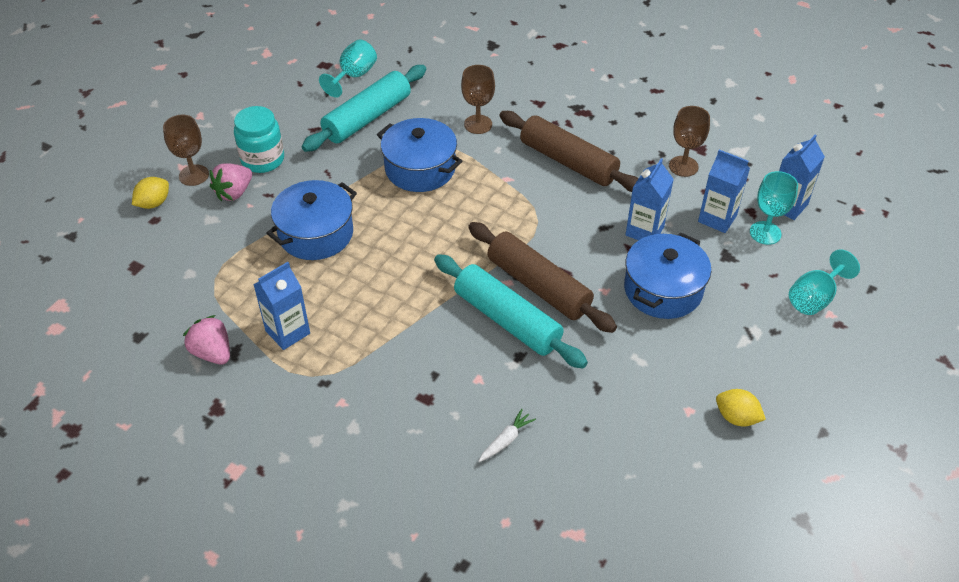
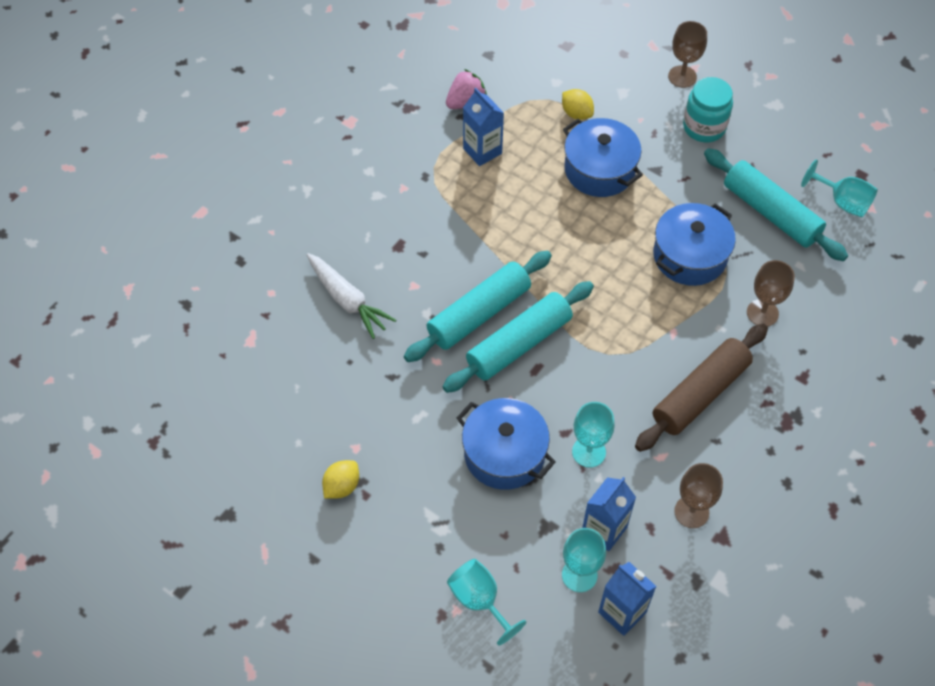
camera: 95 degrees right, 10 degrees up
yellow lemon [132,177,169,209] -> yellow lemon moved to [562,89,594,120]
pink strawberry [210,163,252,201] -> none
brown rolling pin [468,222,617,333] -> turquoise rolling pin [442,281,594,393]
white carrot [479,409,536,462] -> white carrot [307,253,396,339], size x1.88
blue carton [626,158,674,240] -> turquoise goblet [572,402,615,468]

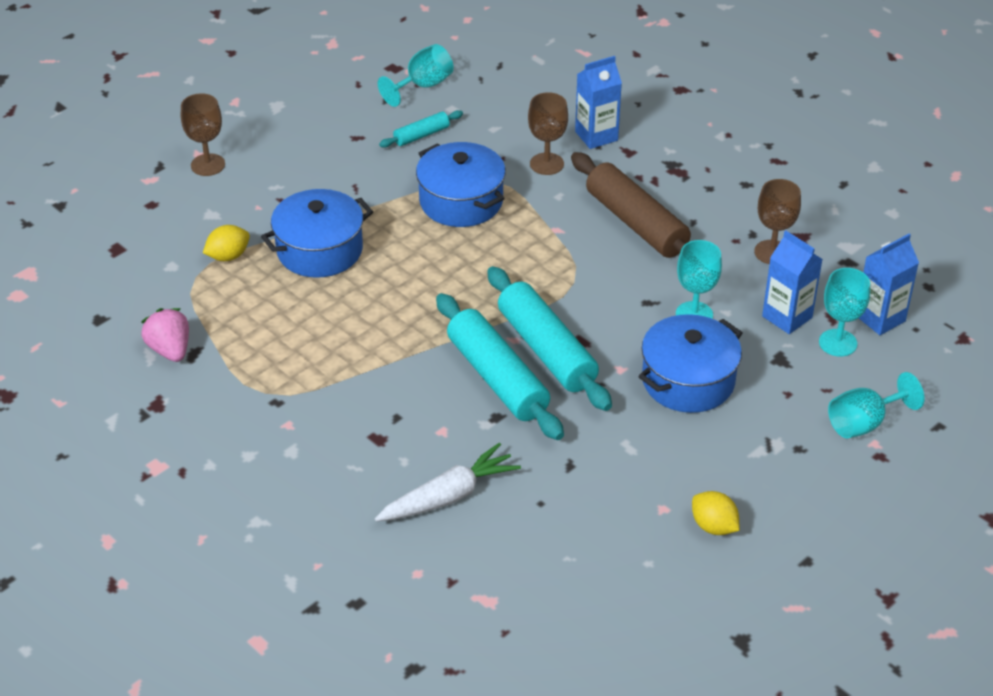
camera: 80 degrees left, 15 degrees down
blue carton [463,88,504,166] -> blue carton moved to [575,56,622,149]
turquoise jar [683,77,733,142] -> none
turquoise rolling pin [704,148,848,261] -> turquoise rolling pin [379,110,463,148], size x0.49

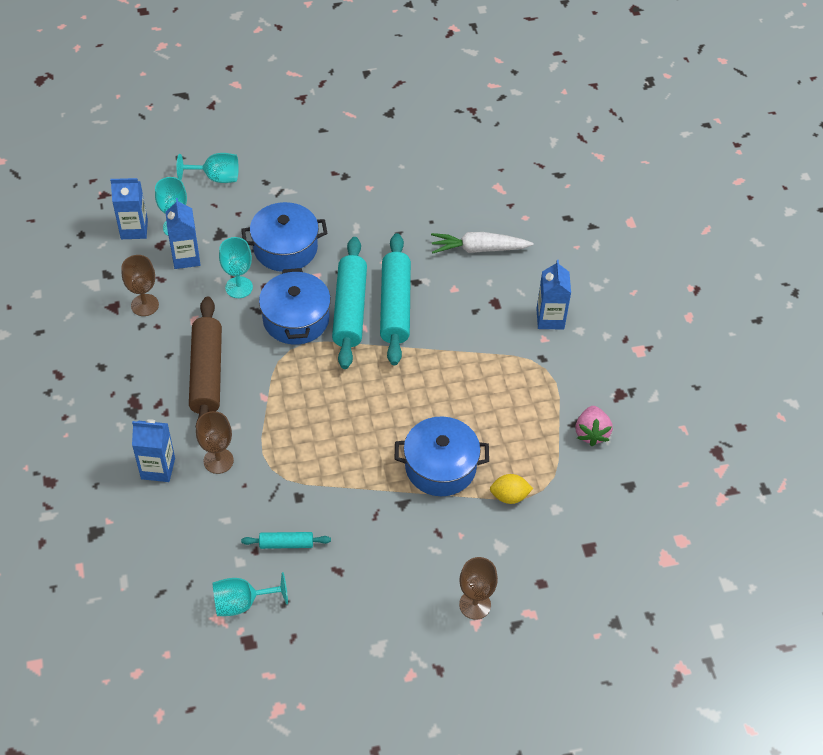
camera: 150 degrees left, 10 degrees up
blue pot [416,142,506,227] -> blue pot moved to [259,268,331,345]
yellow lemon [692,491,740,535] -> none
none -> blue carton [536,260,571,329]

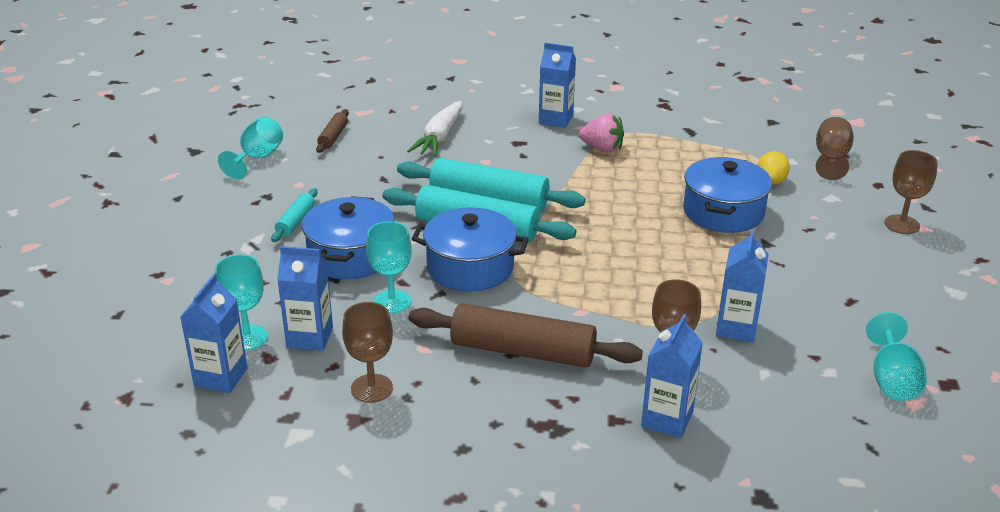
camera: 70 degrees left, 20 degrees down
turquoise goblet [177,153,239,183] -> turquoise goblet moved to [218,117,283,179]
turquoise rolling pin [241,532,331,549] -> turquoise rolling pin moved to [271,188,318,242]
pink strawberry [575,406,613,446] -> pink strawberry moved to [579,114,624,152]
none -> brown rolling pin [316,109,349,153]
none -> blue carton [716,229,769,342]
none -> brown goblet [816,117,854,180]

